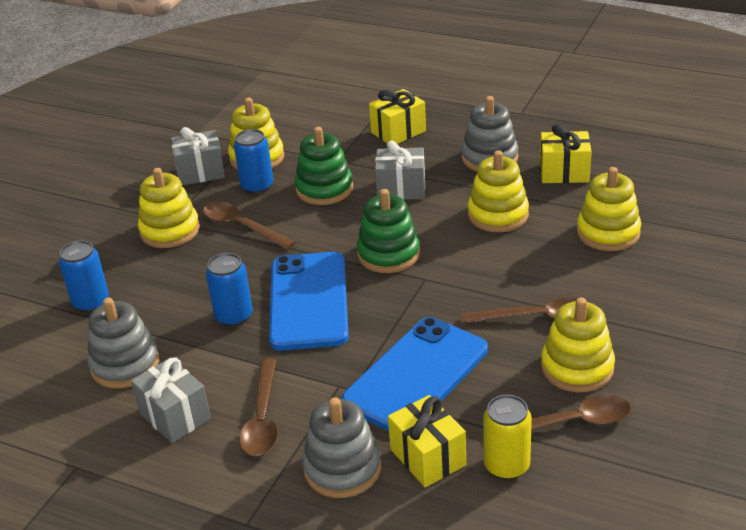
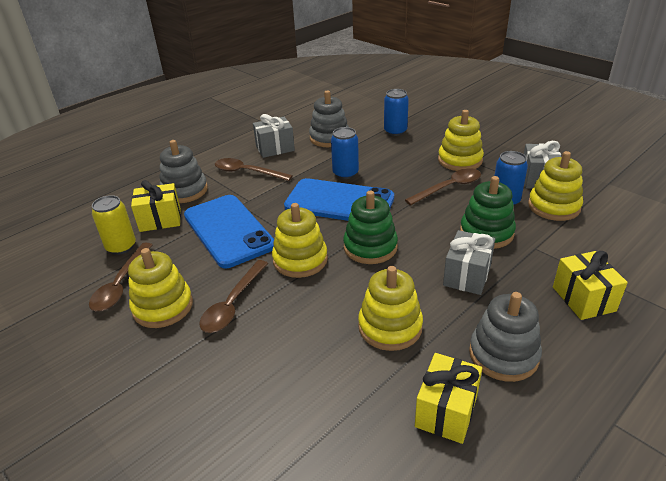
camera: 110 degrees right, 0 degrees up
yellow stacking toy [577,167,641,251] -> yellow stacking toy moved to [272,203,328,278]

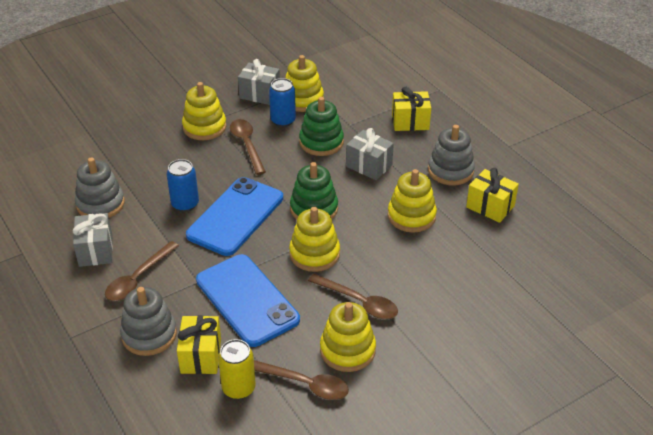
camera: 80 degrees left, 5 degrees up
blue phone [184,195,274,268] -> blue phone turned 75 degrees clockwise [196,254,300,347]
blue can [384,89,409,136] -> none

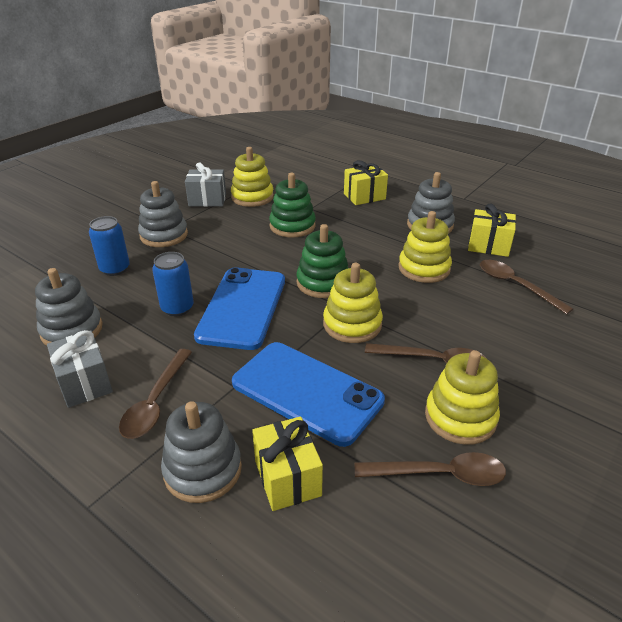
camera: 20 degrees left, 5 degrees down
yellow stacking toy [182,82,226,140] -> grey stacking toy [138,181,188,247]
yellow can [218,339,256,399] -> none
brown spoon [230,119,266,175] -> brown spoon moved to [480,260,573,315]
blue can [269,78,296,127] -> blue can moved to [89,216,130,276]
grey gift [346,128,394,180] -> none

